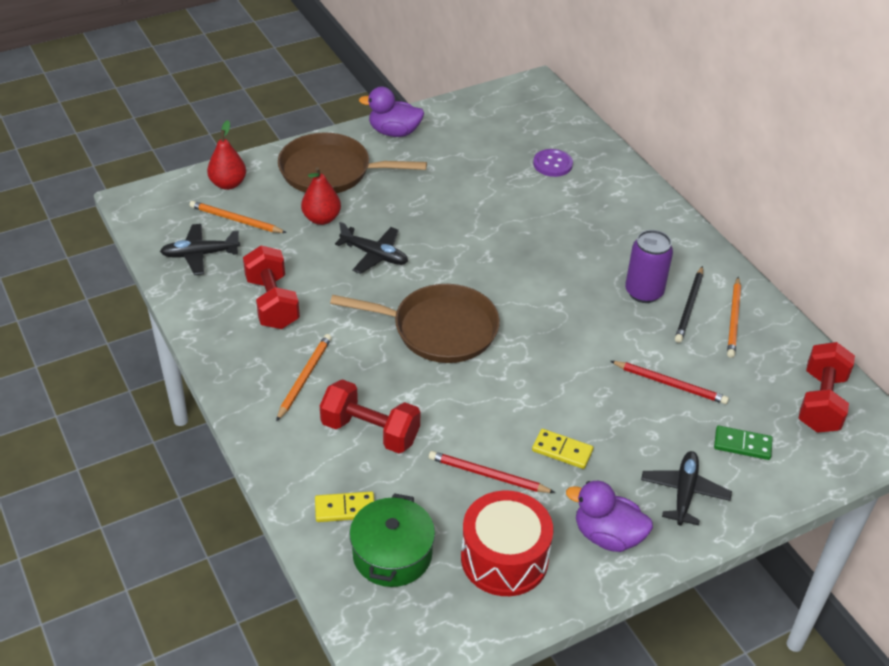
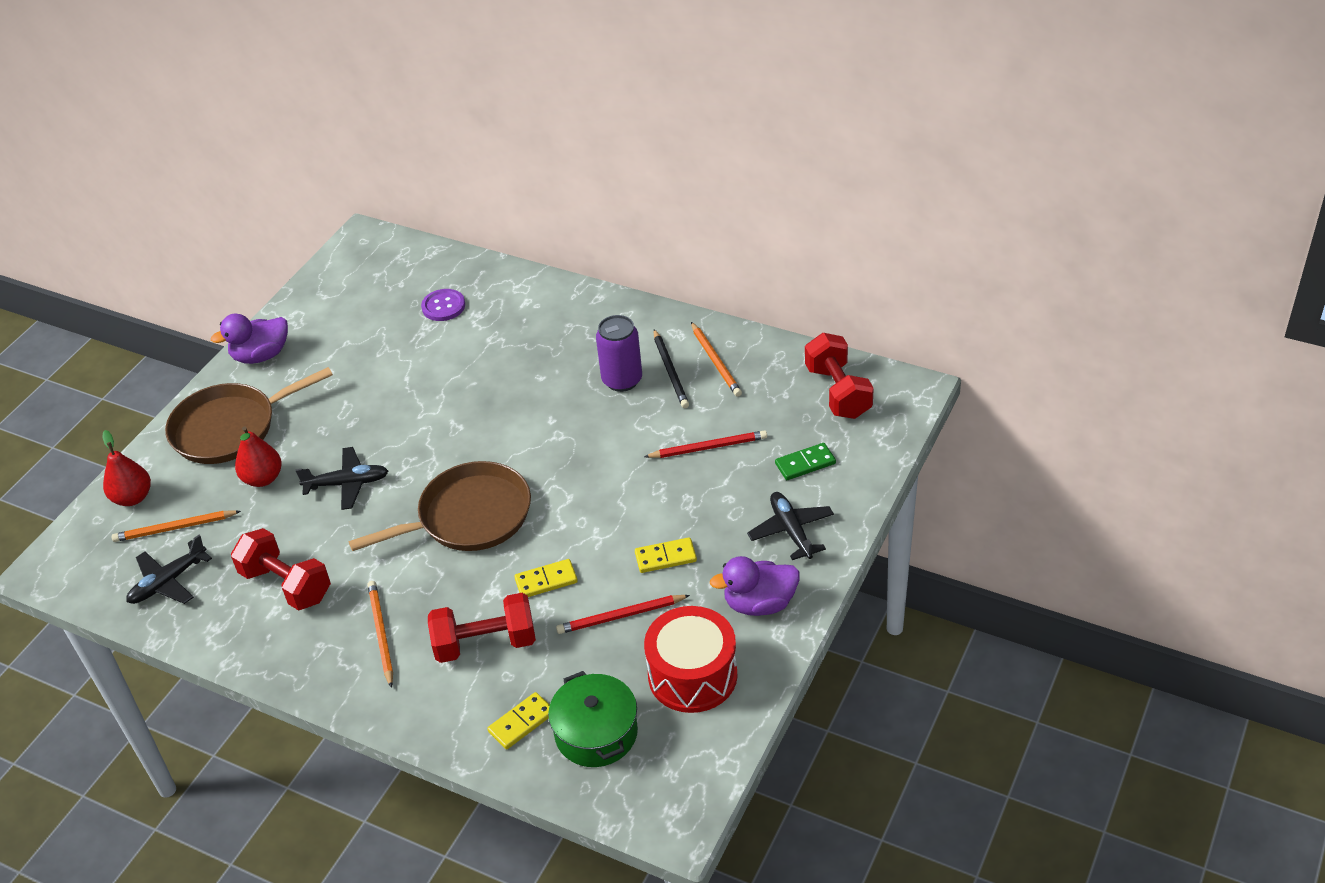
camera: 30 degrees left, 0 degrees up
none -> yellow domino [514,559,578,597]

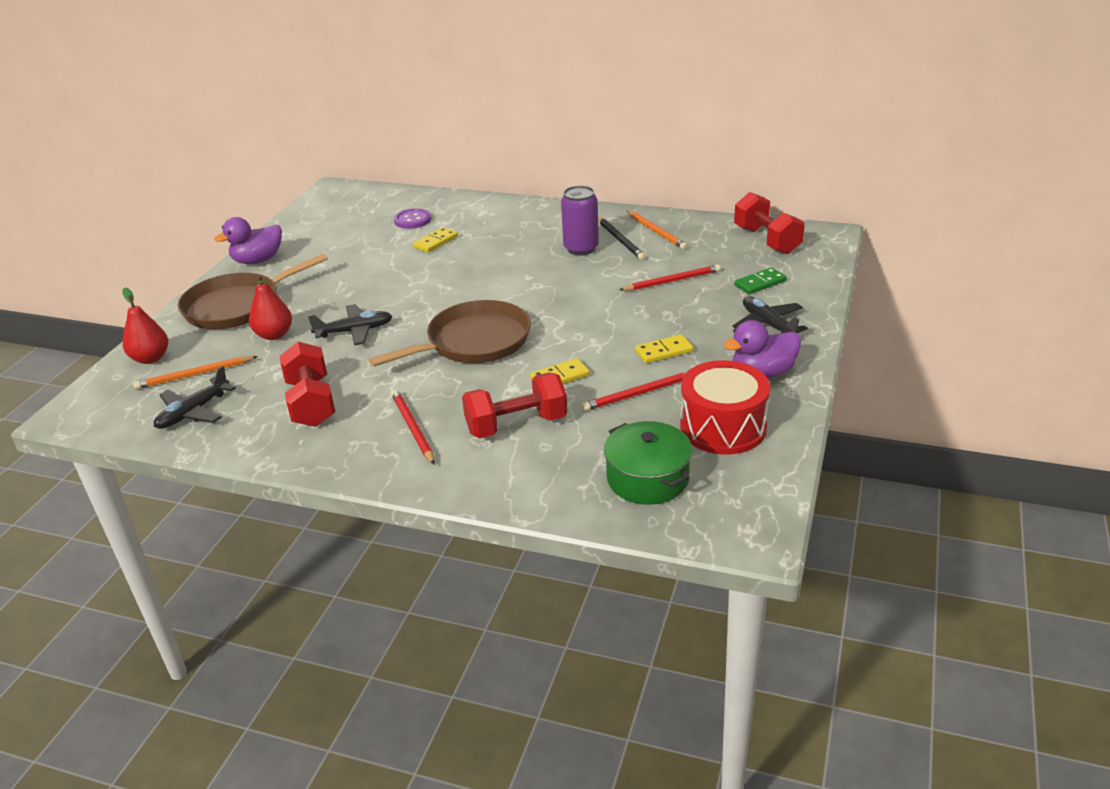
camera: 10 degrees left, 10 degrees down
red dumbbell [231,528,331,610] -> red dumbbell turned 45 degrees clockwise [279,342,335,427]
orange pencil [367,581,393,688] -> red pencil [391,390,435,464]
yellow domino [487,692,550,749] -> yellow domino moved to [413,227,458,253]

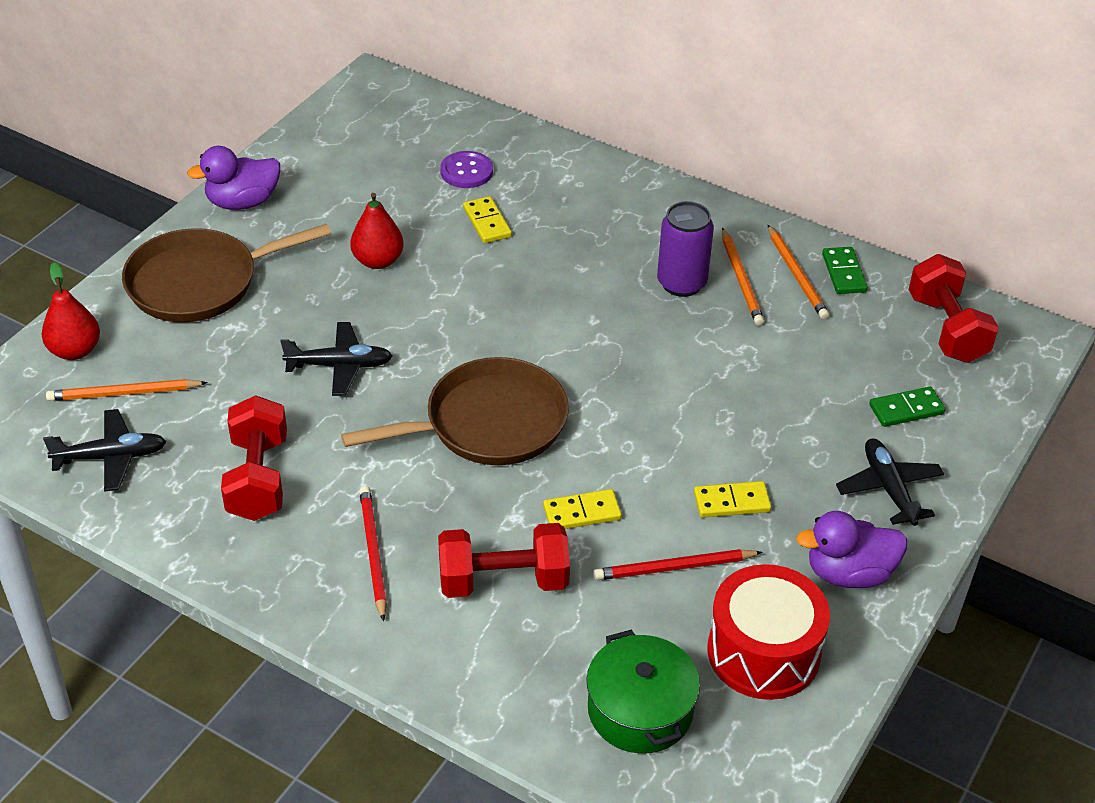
camera: 10 degrees right, 10 degrees up
black plane [154,366,236,429] -> black plane turned 150 degrees counterclockwise [43,409,166,492]
red pear [249,274,292,340] -> red pear moved to [350,193,404,269]
yellow domino [413,227,458,253] -> yellow domino turned 75 degrees counterclockwise [463,196,512,243]
black pencil [598,217,646,260] -> orange pencil [722,228,764,326]
red pencil [619,264,721,291] -> none
none -> green domino [822,247,868,294]

